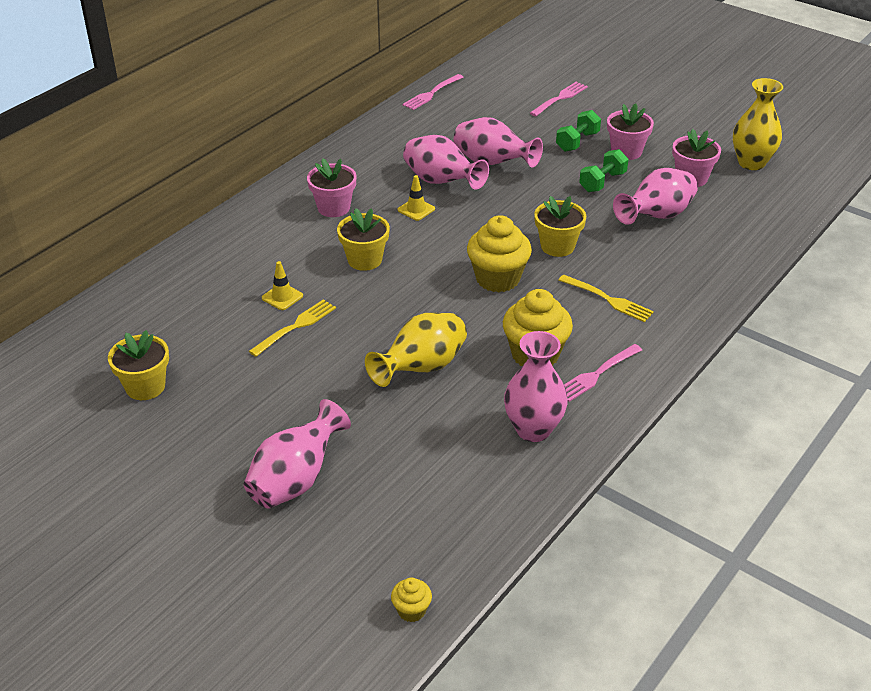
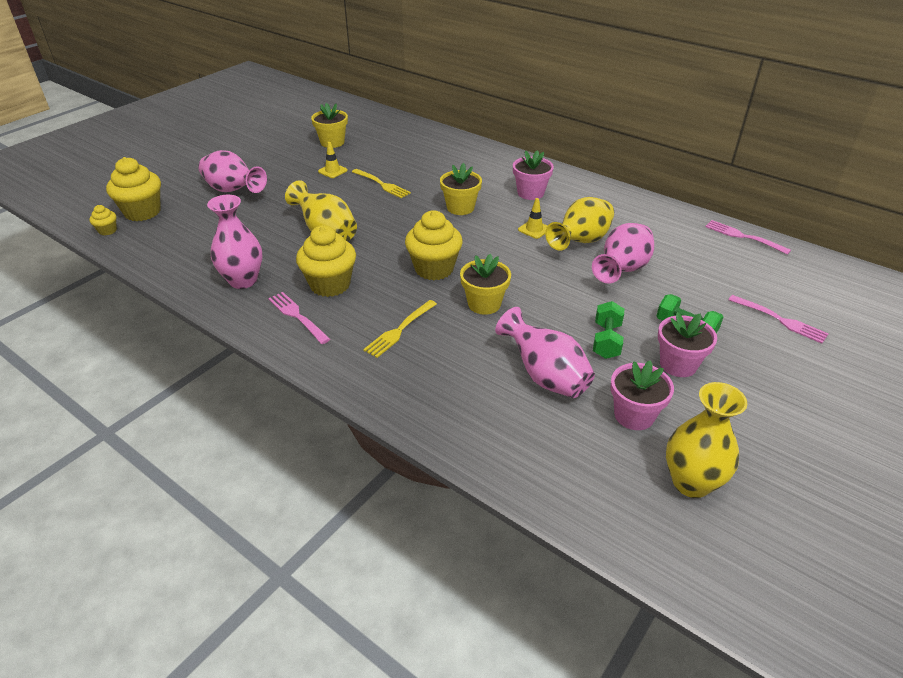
camera: 90 degrees right, 0 degrees up
yellow traffic cone [262,261,303,310] -> yellow traffic cone moved to [318,142,348,178]
pink vase [403,135,489,190] -> yellow vase [545,197,614,251]
green dumbbell [579,149,628,192] -> green dumbbell turned 60 degrees clockwise [593,301,624,359]
none -> yellow cupcake [106,157,161,221]

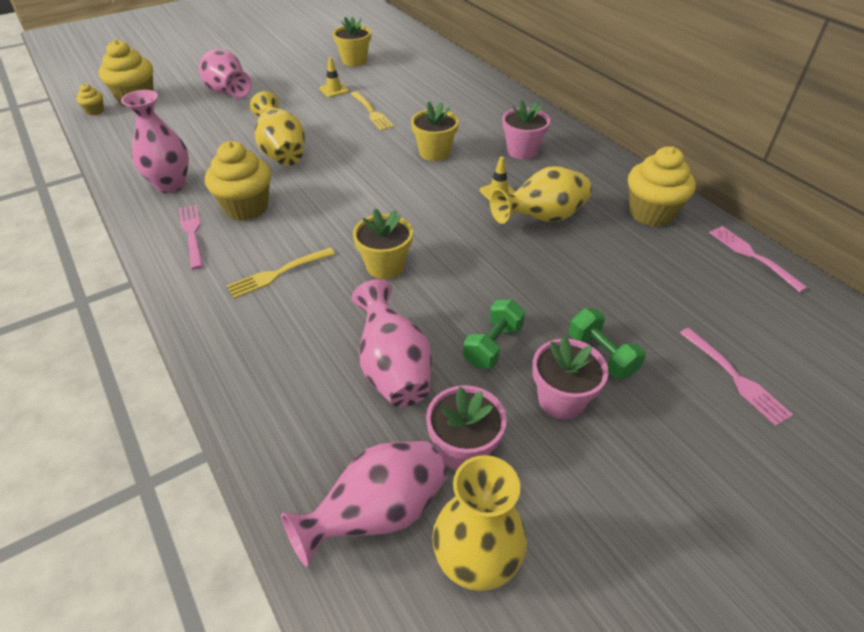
camera: 20 degrees right, 5 degrees up
yellow cupcake [405,210,463,280] -> yellow cupcake moved to [628,146,696,227]
pink vase [592,223,654,284] -> pink vase moved to [281,441,447,567]

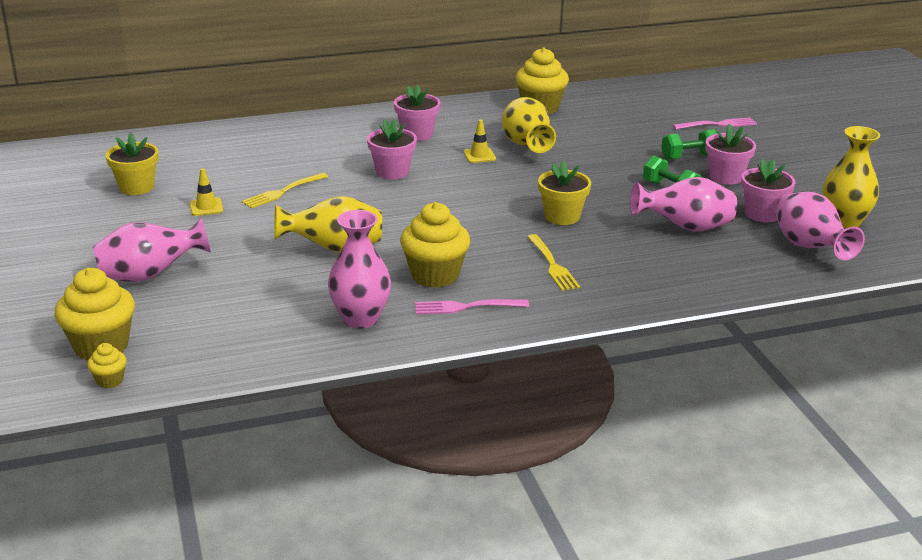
camera: 75 degrees left, 15 degrees down
yellow fork [351,91,394,131] -> yellow fork turned 150 degrees clockwise [242,173,328,209]
yellow flower pot [411,101,459,161] -> pink flower pot [367,119,417,179]
pink fork [709,226,808,292] -> none

